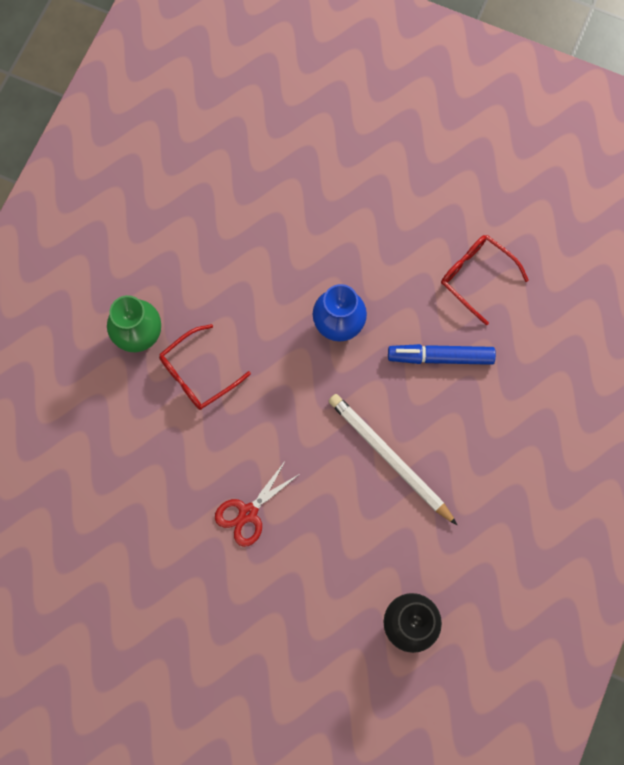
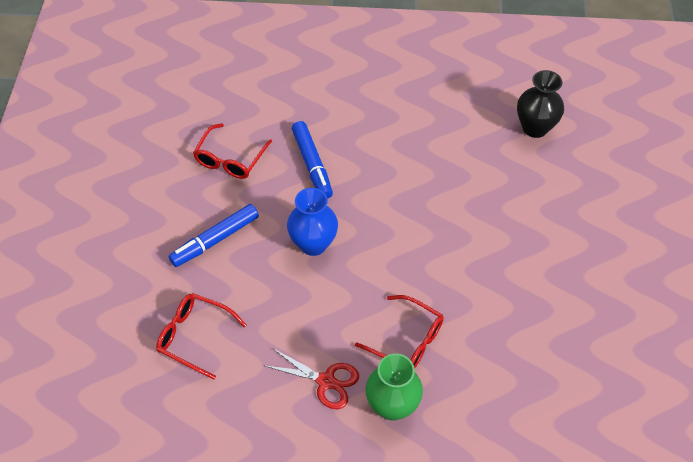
camera: 110 degrees left, 20 degrees down
red scissors [215,460,301,547] -> red scissors moved to [263,349,359,409]
white pencil [329,394,457,525] -> none
none -> red glasses [156,293,246,379]
none -> blue marker [169,204,259,267]

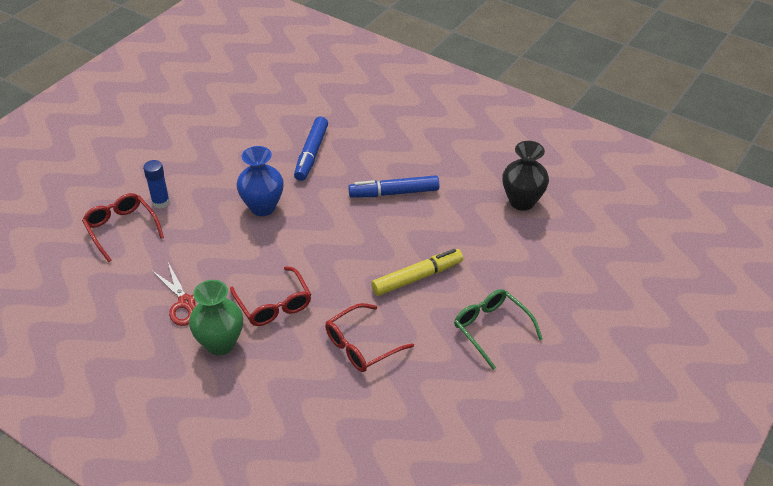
camera: 30 degrees right, 10 degrees down
blue marker [169,204,259,267] -> blue marker moved to [348,175,439,198]
red glasses [193,123,272,179] -> red glasses moved to [325,303,414,372]
none -> blue glue stick [143,160,170,209]
none -> yellow marker [371,249,463,296]
none -> green glasses [454,289,543,370]

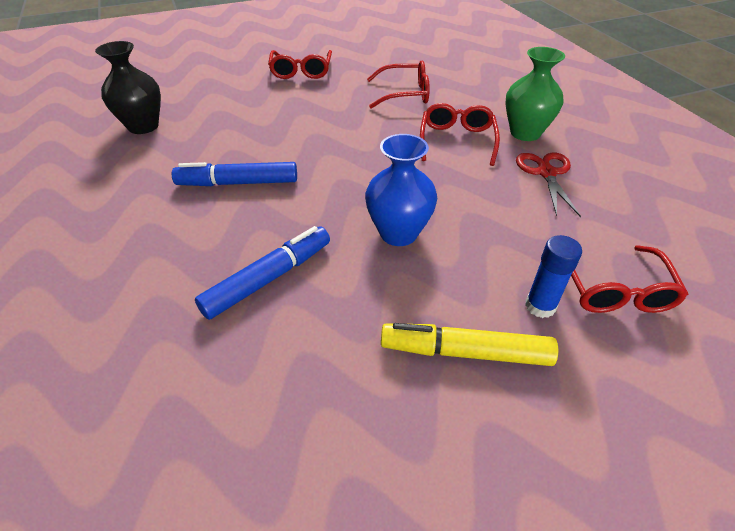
camera: 145 degrees left, 0 degrees up
blue marker [348,175,439,198] -> blue marker turned 150 degrees clockwise [172,162,297,186]
yellow marker [371,249,463,296] -> yellow marker moved to [381,323,558,366]
green glasses [454,289,543,370] -> red glasses [268,50,332,79]

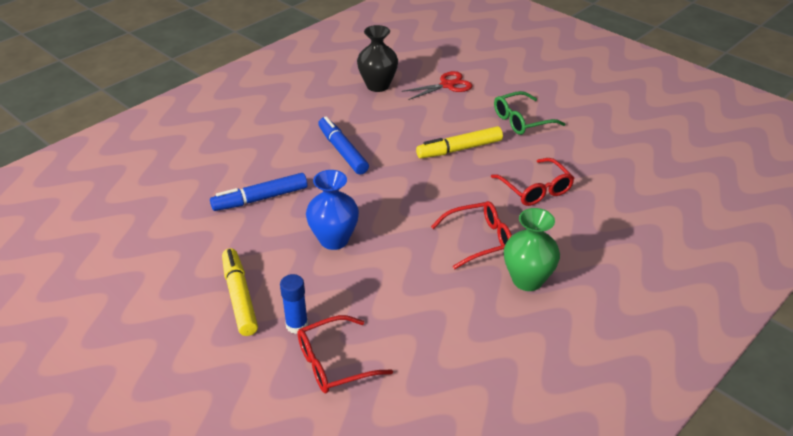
camera: 65 degrees right, 5 degrees down
blue marker [195,226,330,320] -> blue marker turned 135 degrees clockwise [210,173,308,211]
red glasses [268,50,332,79] -> green glasses [494,91,565,135]
red scissors [516,153,581,217] -> red scissors moved to [401,71,473,100]
none -> yellow marker [416,126,503,158]

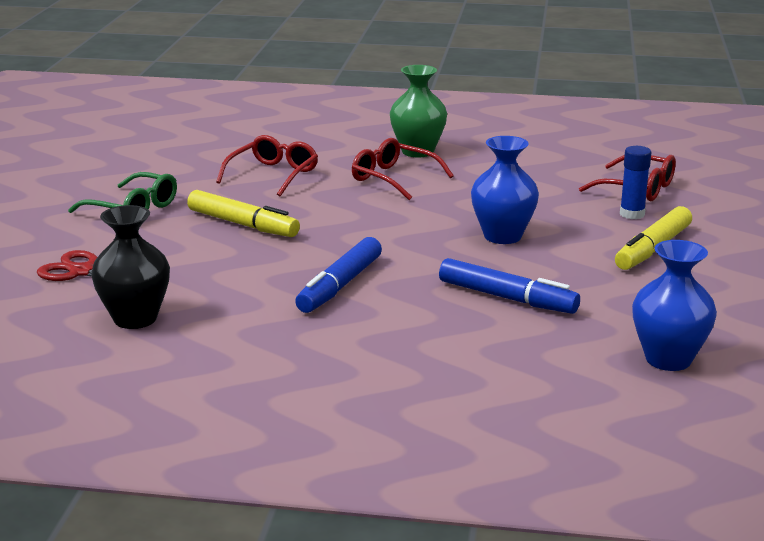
camera: 125 degrees left, 15 degrees down
none -> blue vase [632,240,717,371]

